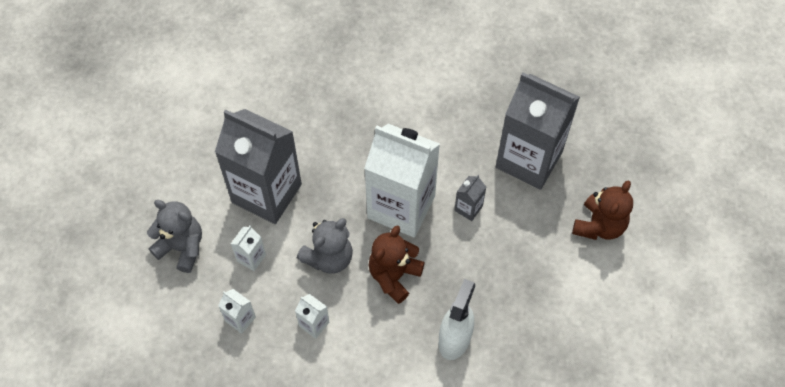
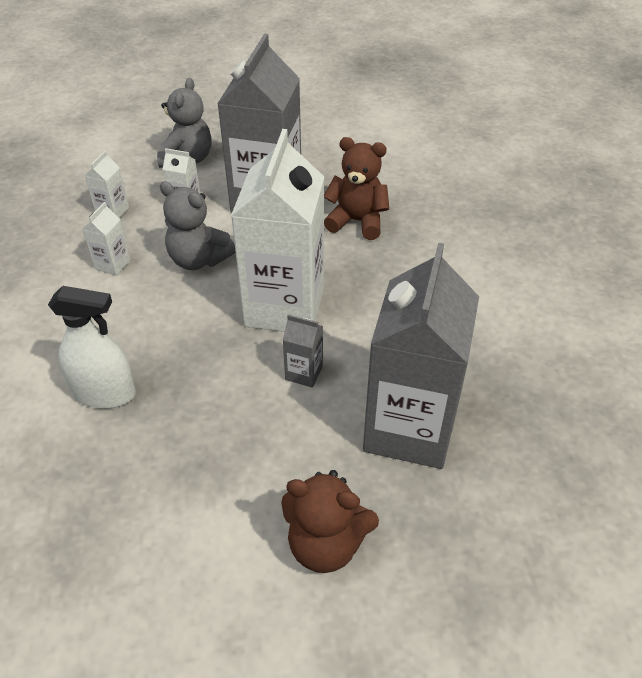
camera: 75 degrees right, 15 degrees down
brown teddy bear [369,225,425,304] -> brown teddy bear moved to [324,137,389,240]

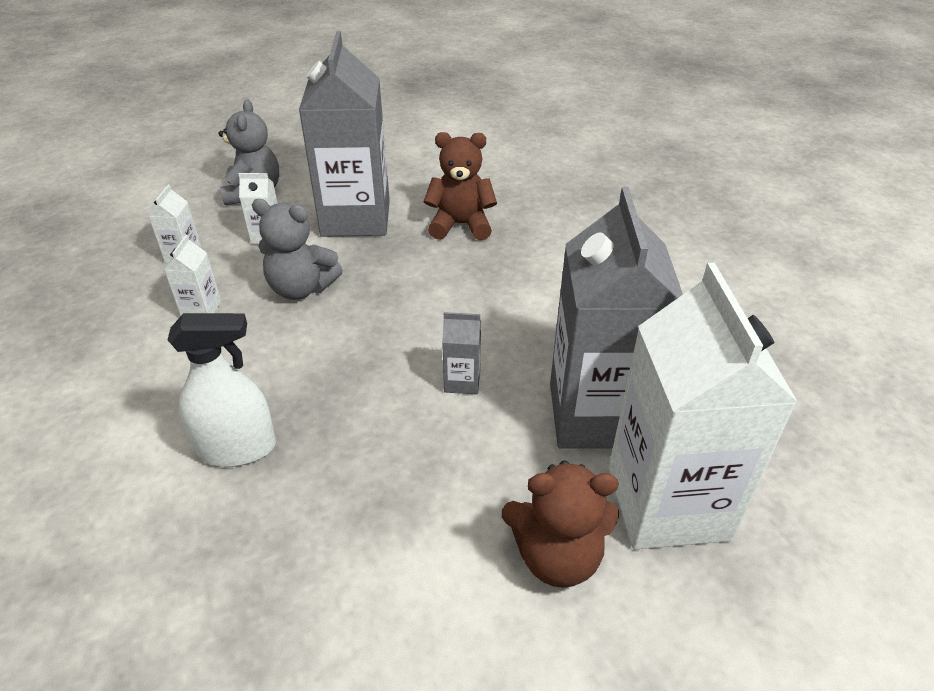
camera: 15 degrees left, 5 degrees down
white carton [231,129,324,332] -> white carton moved to [609,262,798,550]

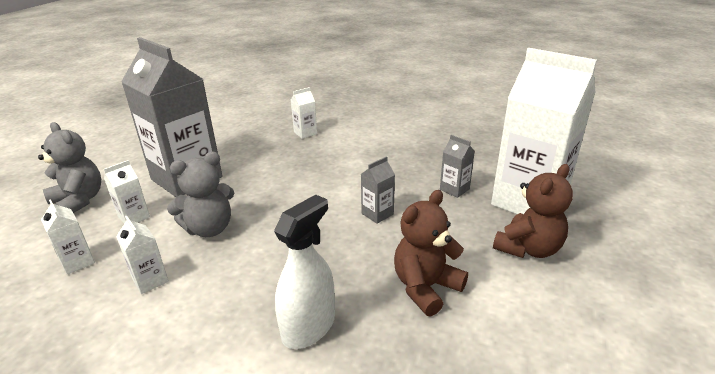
camera: 45 degrees left, 10 degrees down
brown teddy bear [424,132,497,240] -> brown teddy bear moved to [394,190,468,316]
grey carton [550,187,683,449] -> grey carton [440,135,475,198], size x0.40
none -> white carton [291,87,317,139]

